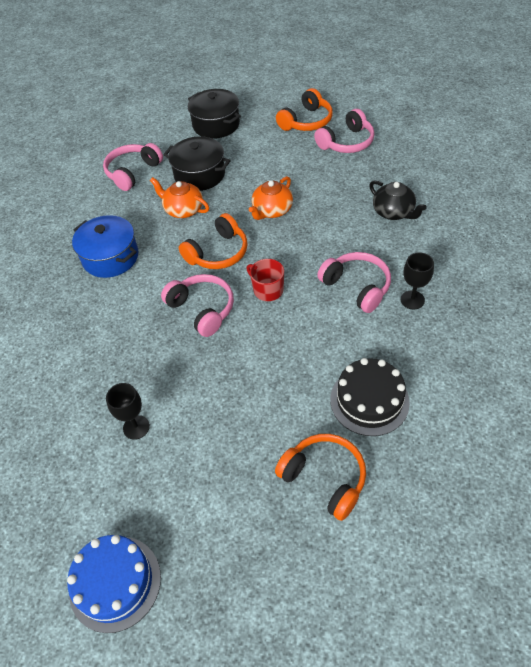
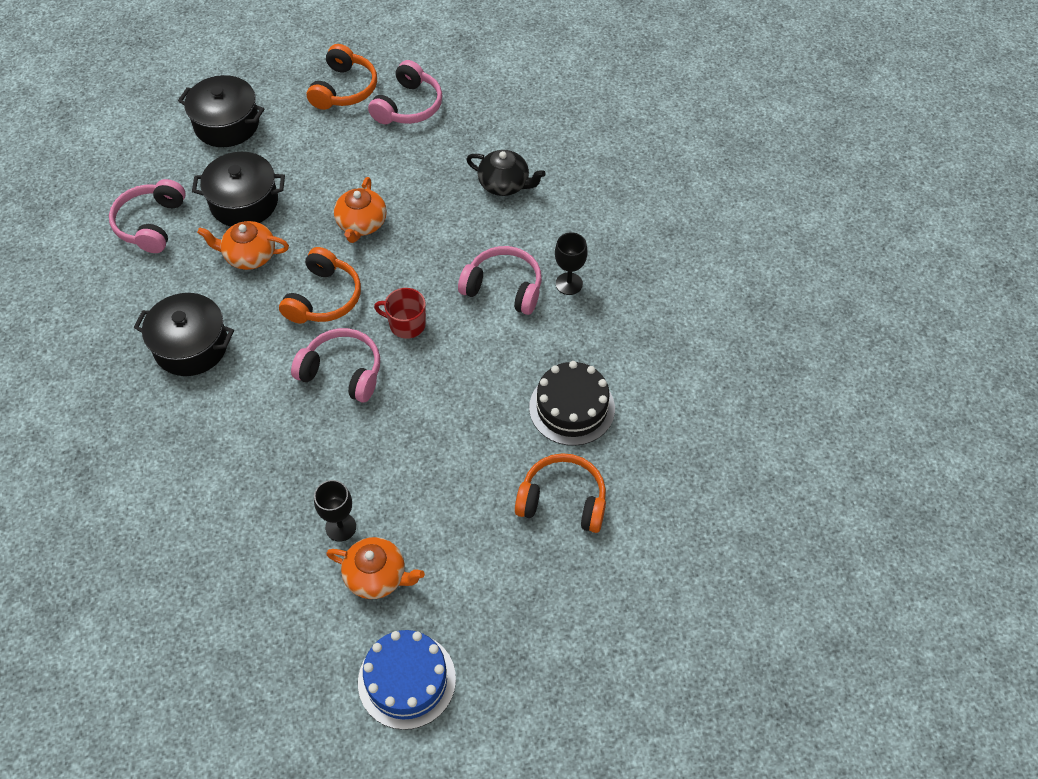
camera: 30 degrees left, 5 degrees up
blue pot [72,215,138,278] -> black pot [134,293,234,376]
none -> orange teapot [326,537,425,599]

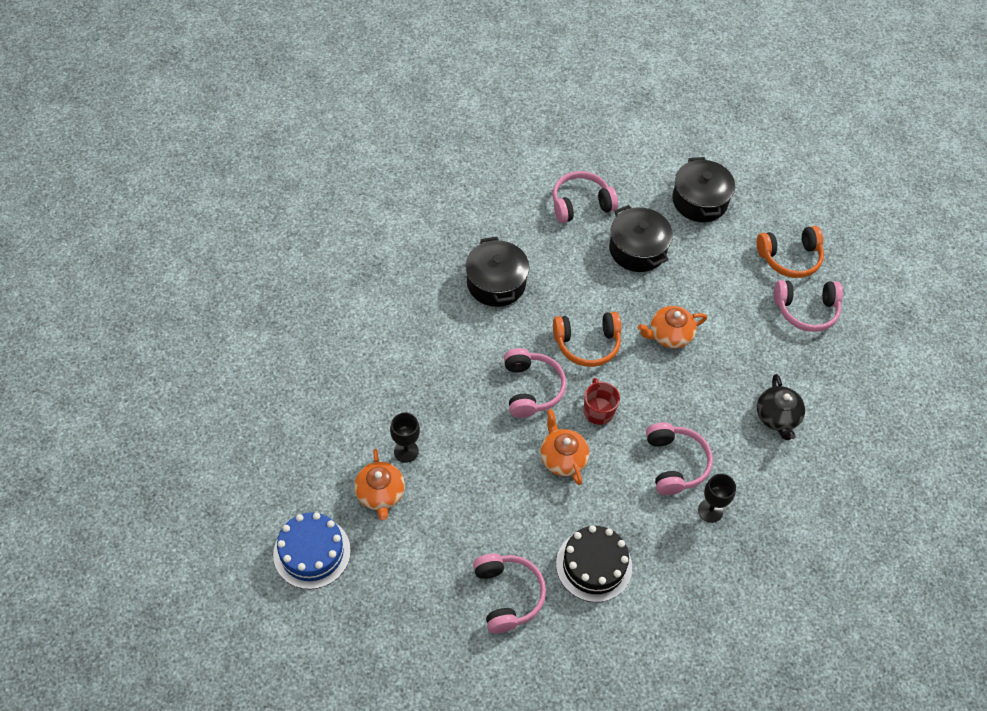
camera: 60 degrees right, 0 degrees up
orange teapot [197,221,289,270] -> orange teapot moved to [540,409,590,485]
orange headphones [515,453,606,533] -> pink headphones [473,554,546,633]

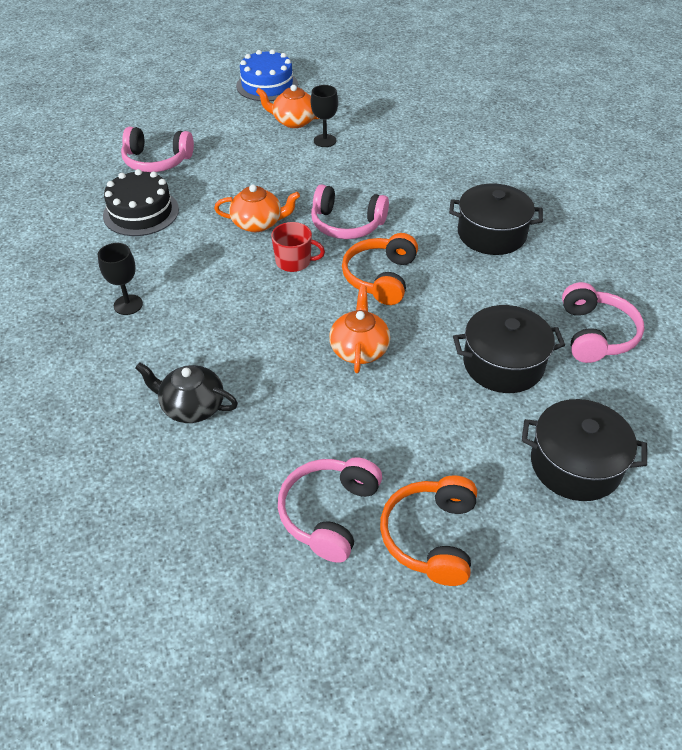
camera: 115 degrees right, 10 degrees down
pink headphones [646,422,713,495] -> none

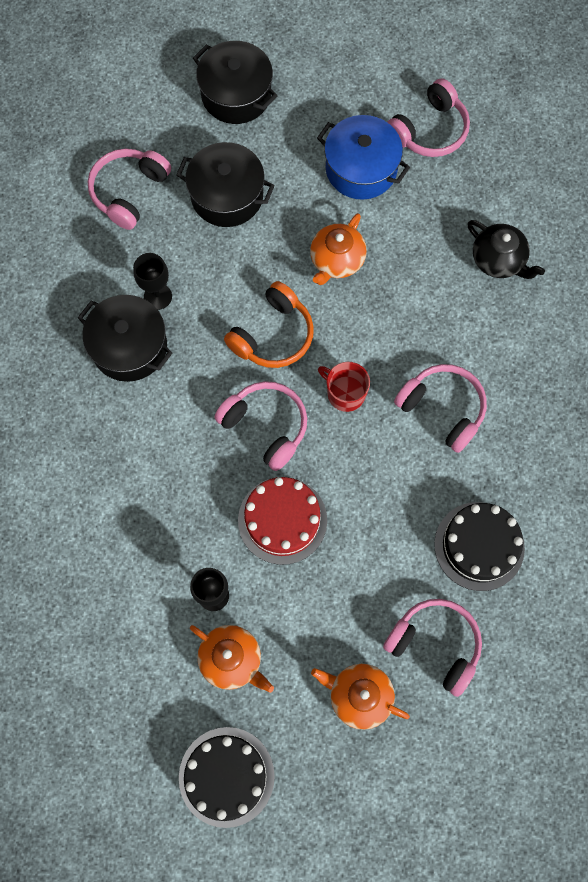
camera: 155 degrees left, 25 degrees up
black goblet [98,243,143,315] -> black goblet moved to [133,253,172,310]
orange teapot [214,185,300,232] -> orange teapot moved to [311,664,410,730]
blue cake [236,49,298,101] -> black cake [179,727,275,828]
orange headphones [380,475,477,586] -> none
none -> red cake [238,477,327,565]
none -> blue pot [317,115,410,200]
none -> pink headphones [394,364,487,453]

